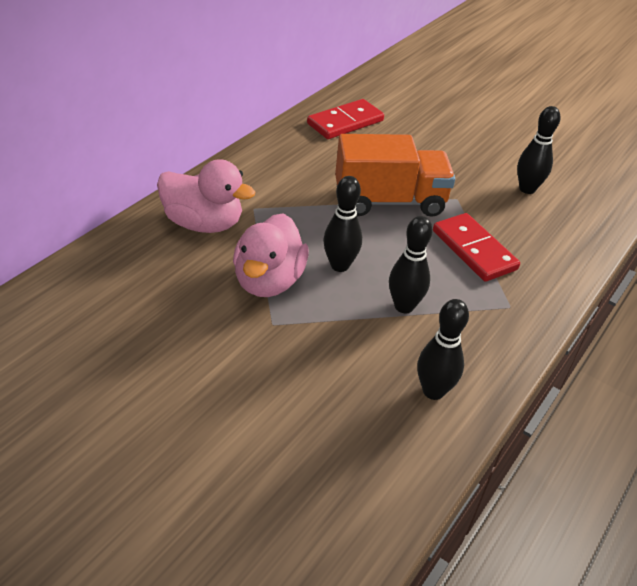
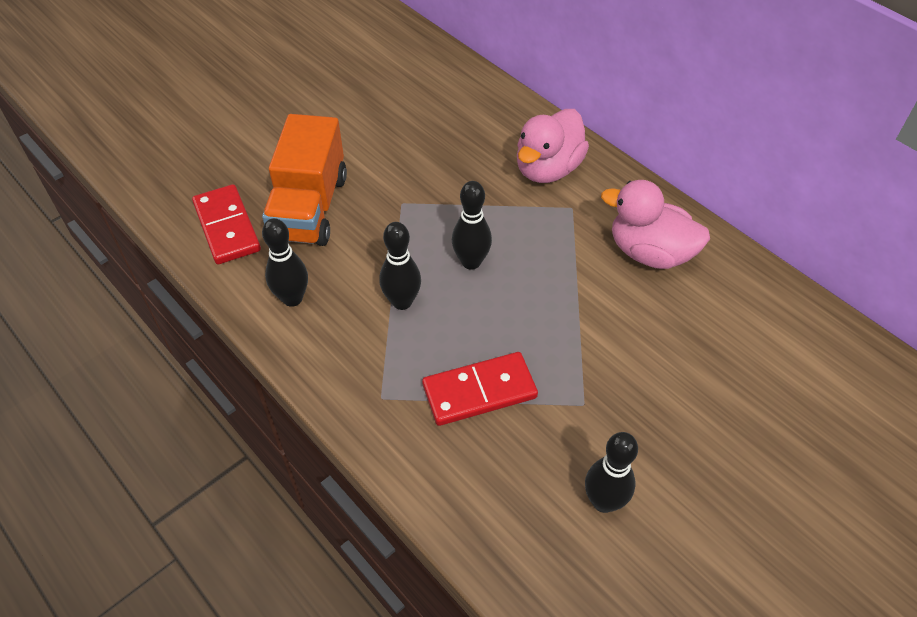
camera: 105 degrees right, 10 degrees up
pink duck [233,213,309,297] -> pink duck moved to [601,180,710,269]
red domino [307,99,384,139] -> red domino moved to [192,184,261,264]
orange truck [335,134,455,217] -> orange truck moved to [262,114,347,246]

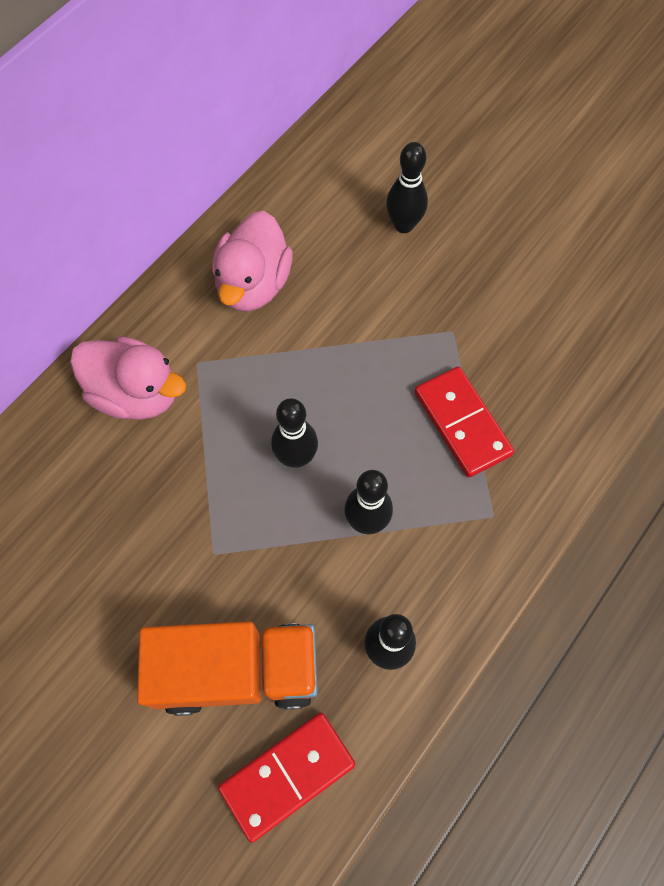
camera: 100 degrees left, 15 degrees up
black bowling pin [585,432,638,513] -> black bowling pin moved to [386,142,428,233]

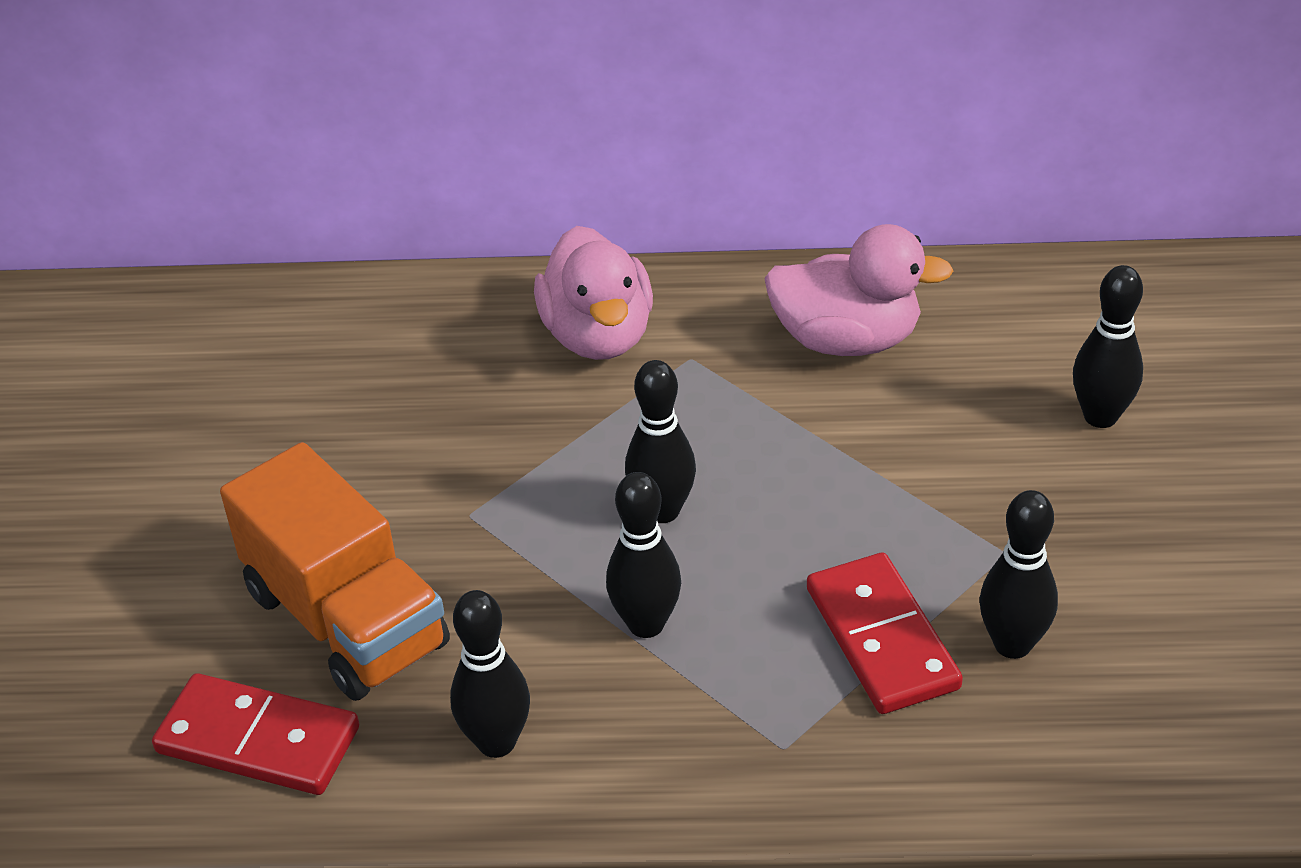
camera: 55 degrees right, 25 degrees down
pink duck [212,211,293,311] -> pink duck turned 150 degrees counterclockwise [764,224,953,356]
red domino [415,367,514,477] -> red domino turned 45 degrees counterclockwise [807,552,963,714]
none -> black bowling pin [980,490,1058,659]

